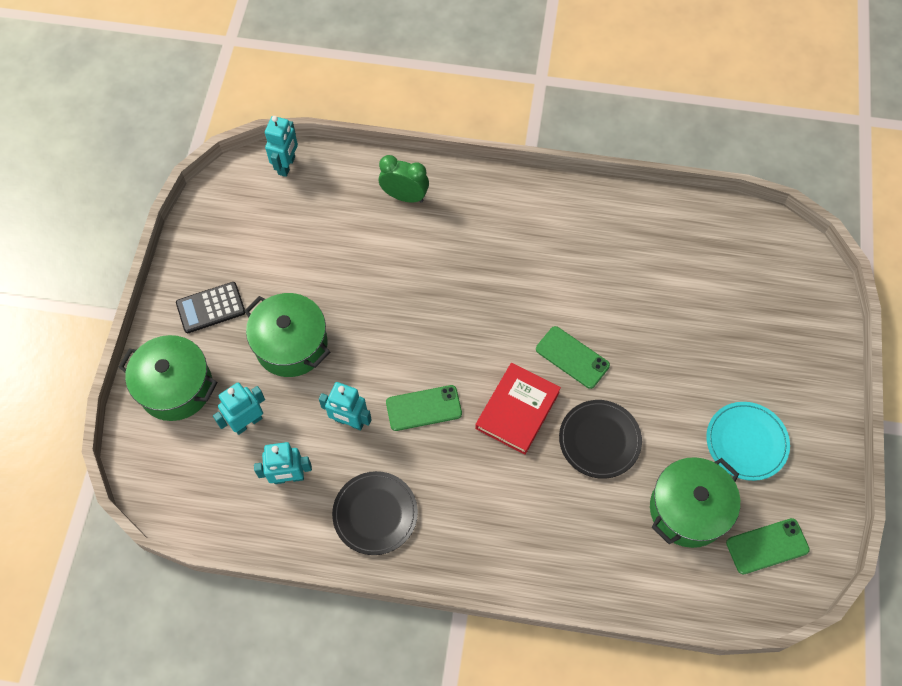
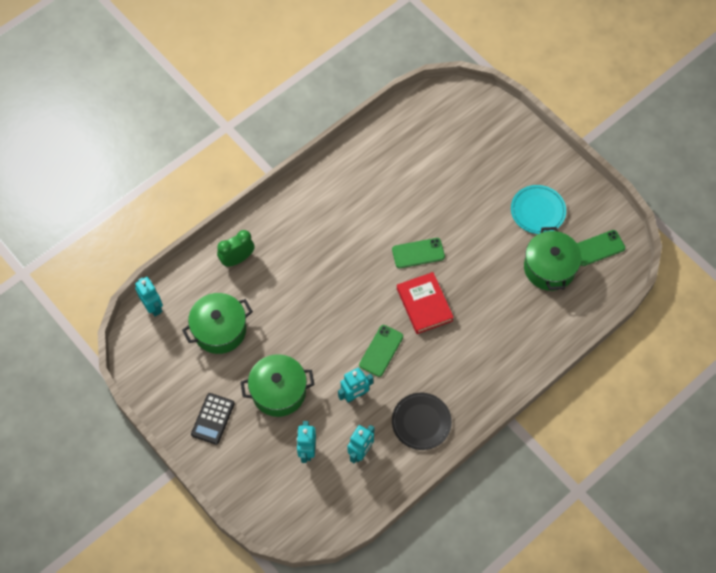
camera: 50 degrees left, 0 degrees up
green pot [118,335,218,421] -> green pot moved to [182,293,253,354]
black plate [559,400,642,479] -> none
green phone [726,518,810,574] -> green phone turned 45 degrees clockwise [577,230,625,266]

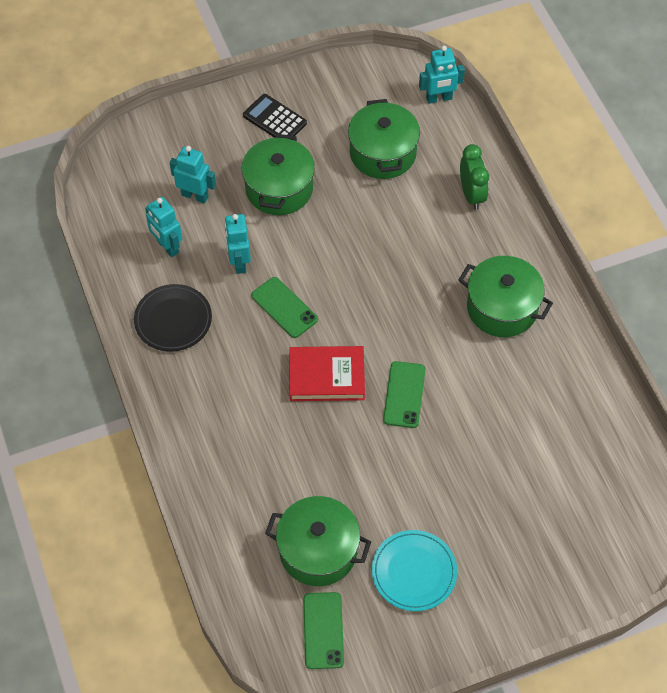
camera: 110 degrees right, 5 degrees down
none -> green pot [459,256,553,337]

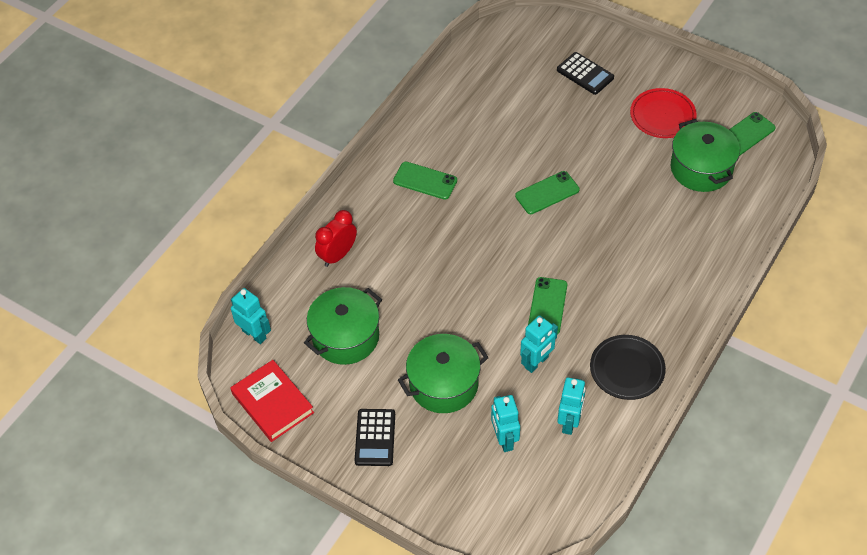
camera: 125 degrees left, 5 degrees down
red book [290,346,365,401] -> red book moved to [230,360,314,442]
turquoise plate [372,530,457,611] -> red plate [630,88,697,138]
green pot [459,256,553,337] -> green phone [393,162,457,200]
green clock [460,144,489,210] -> red clock [315,210,357,267]
none -> black calculator [557,52,614,95]

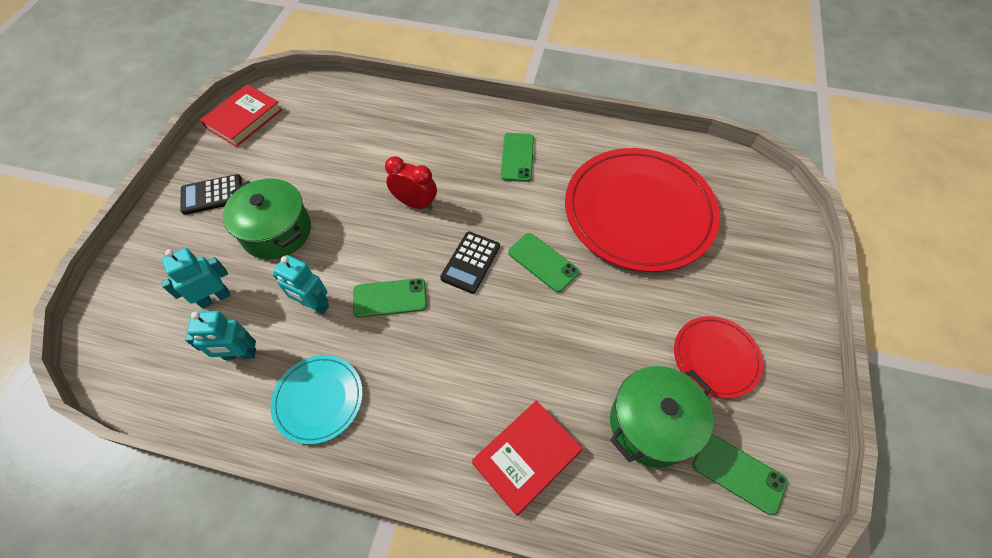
camera: 70 degrees right, 5 degrees up
turquoise robot [231,288,271,344] -> none
green pot [304,287,382,365] -> none
red clock [315,210,357,267] -> red clock moved to [385,156,437,210]
black calculator [557,52,614,95] -> black calculator moved to [440,231,500,294]
black plate [590,335,666,400] -> turquoise plate [271,355,363,444]
none -> red book [472,400,582,516]
none -> red plate [565,148,720,272]

